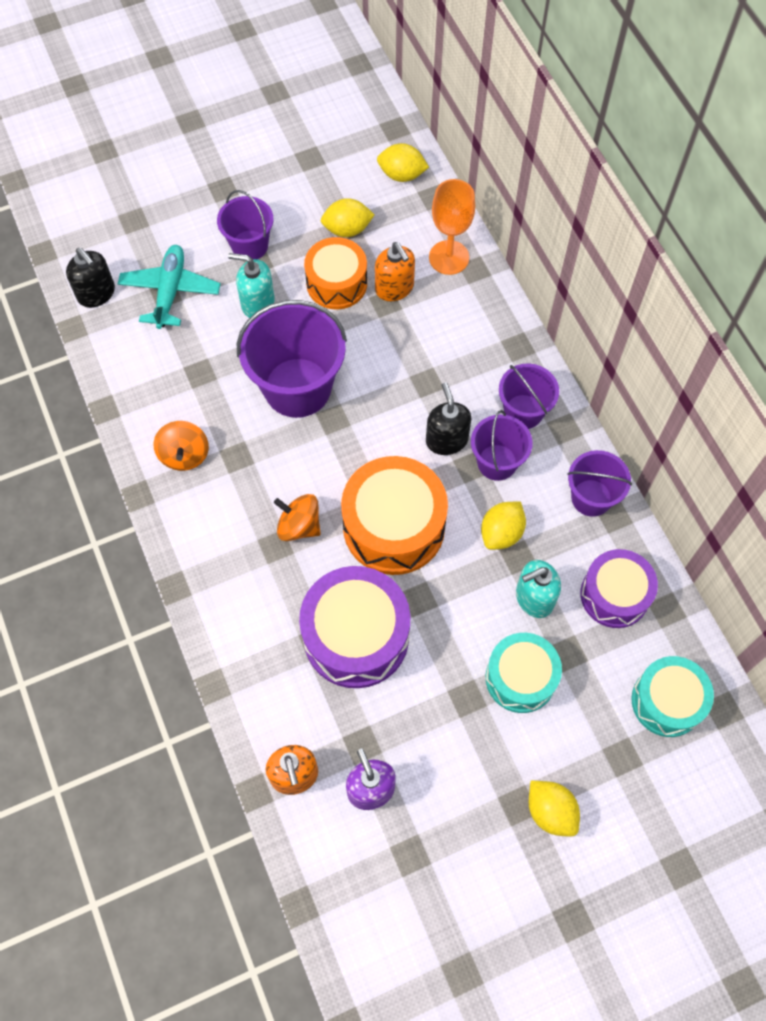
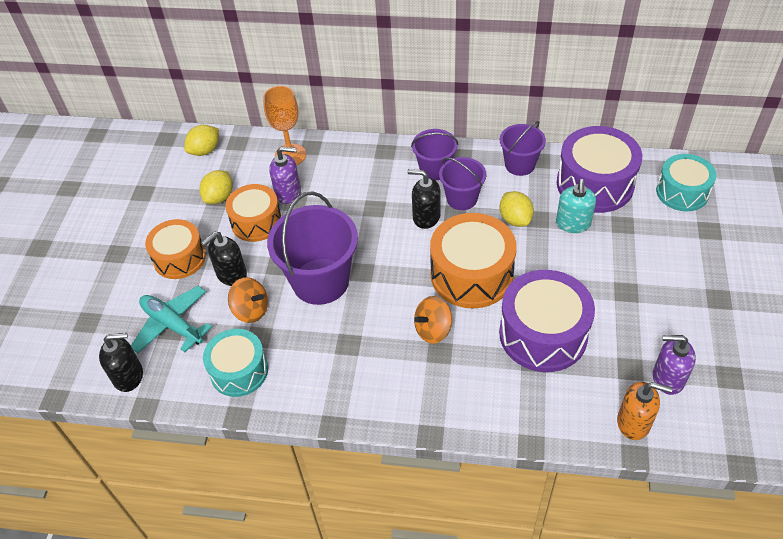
camera: 55 degrees left, 15 degrees down
orange spinning top [153,421,209,471] -> orange spinning top moved to [228,277,268,323]
purple bucket [217,190,274,259] -> orange drum [145,219,206,279]
turquoise soap dispenser [228,253,275,318] -> black soap dispenser [201,231,247,286]
orange soap dispenser [375,242,415,302] -> purple soap dispenser [269,147,301,204]
turquoise drum [486,633,562,713] -> turquoise drum moved to [203,329,268,397]
yellow lemon [529,781,580,837] -> none
purple drum [580,549,658,628] -> purple drum [557,126,642,213], size x1.52

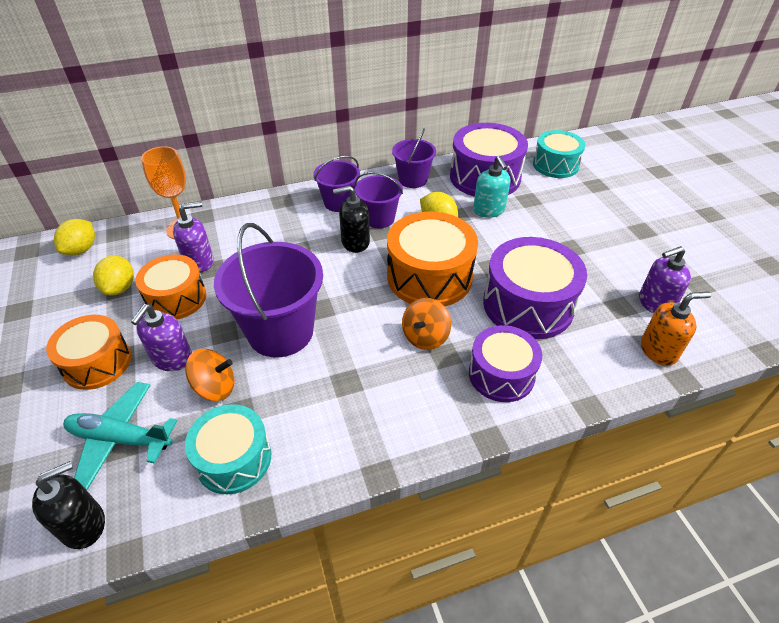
camera: 30 degrees left, 5 degrees down
black soap dispenser [201,231,247,286] -> purple soap dispenser [131,304,192,371]
none -> purple drum [469,325,542,402]

